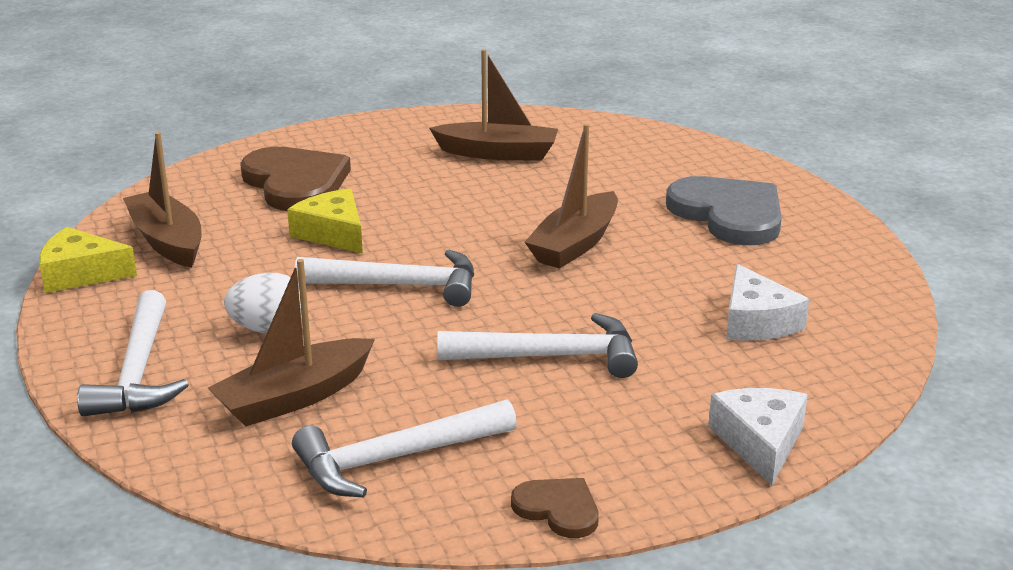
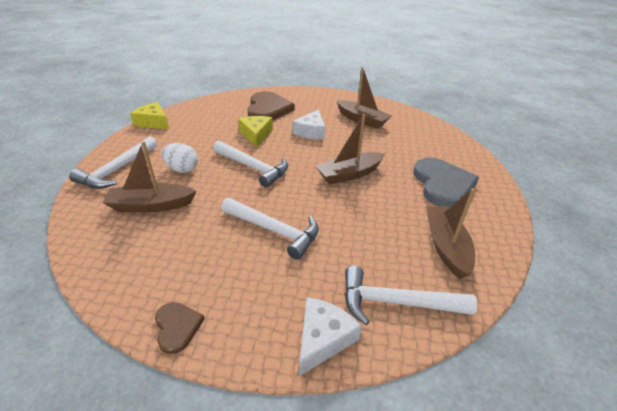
camera: 30 degrees right, 10 degrees up
brown boat [123,132,202,268] -> brown boat moved to [426,188,475,279]
white hammer [292,399,517,497] -> white hammer moved to [344,266,477,325]
white cheese [726,264,809,341] -> white cheese moved to [292,110,326,139]

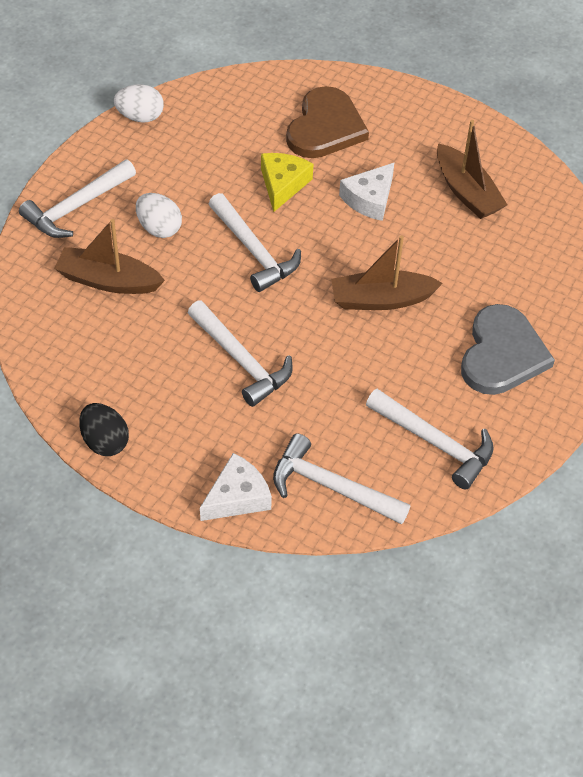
camera: 20 degrees right, 15 degrees up
yellow cheese [130,102,169,129] -> white egg [114,84,164,123]
brown heart [155,302,205,354] -> black egg [79,403,129,456]
brown boat [426,188,475,279] -> white hammer [366,389,494,490]

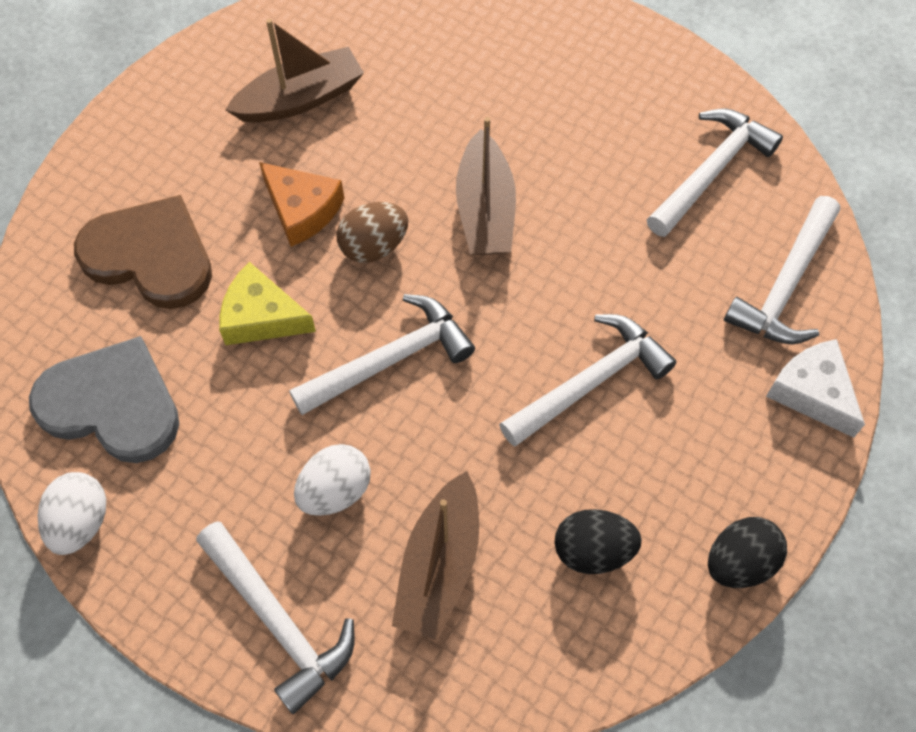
camera: 85 degrees left, 10 degrees up
white cheese [339,163,394,221] -> orange cheese [259,162,344,247]
grey heart [461,304,555,395] -> grey heart moved to [29,336,179,463]
none -> brown egg [337,202,408,263]
none -> black egg [554,509,642,574]

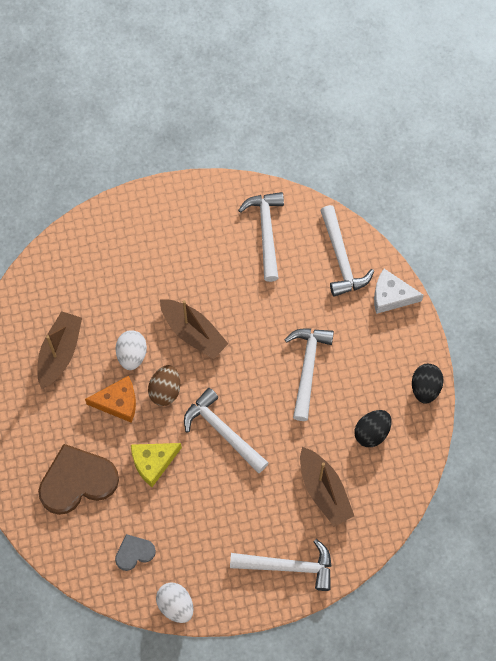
camera: 45 degrees left, 5 degrees up
grey heart [29,336,179,463] -> grey heart [115,534,156,571], size x0.50
white hammer [289,294,475,415] -> white hammer turned 60 degrees counterclockwise [184,388,269,473]
white egg [294,444,371,516] -> white egg moved to [116,330,147,370]

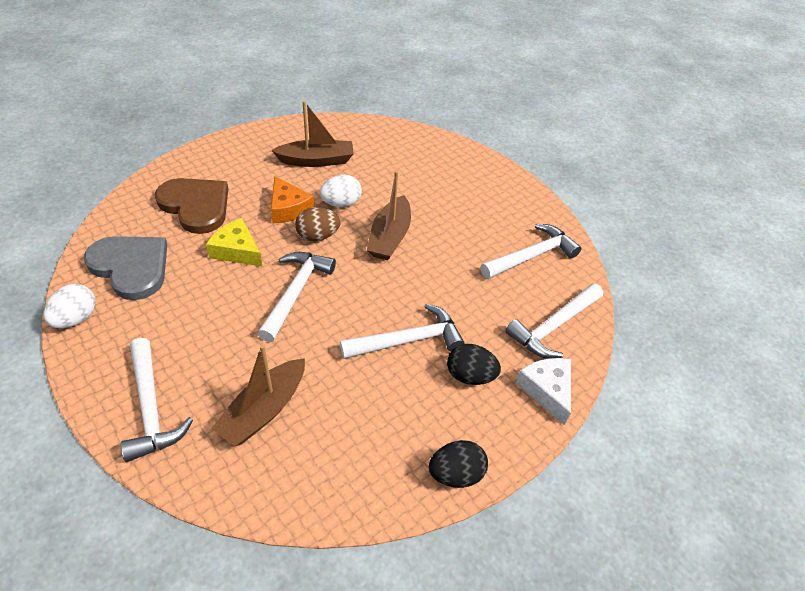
camera: 60 degrees right, 20 degrees down
grey heart [115,534,156,571] -> grey heart [84,236,167,300], size x1.99
black egg [355,410,392,447] -> black egg moved to [447,344,501,385]

